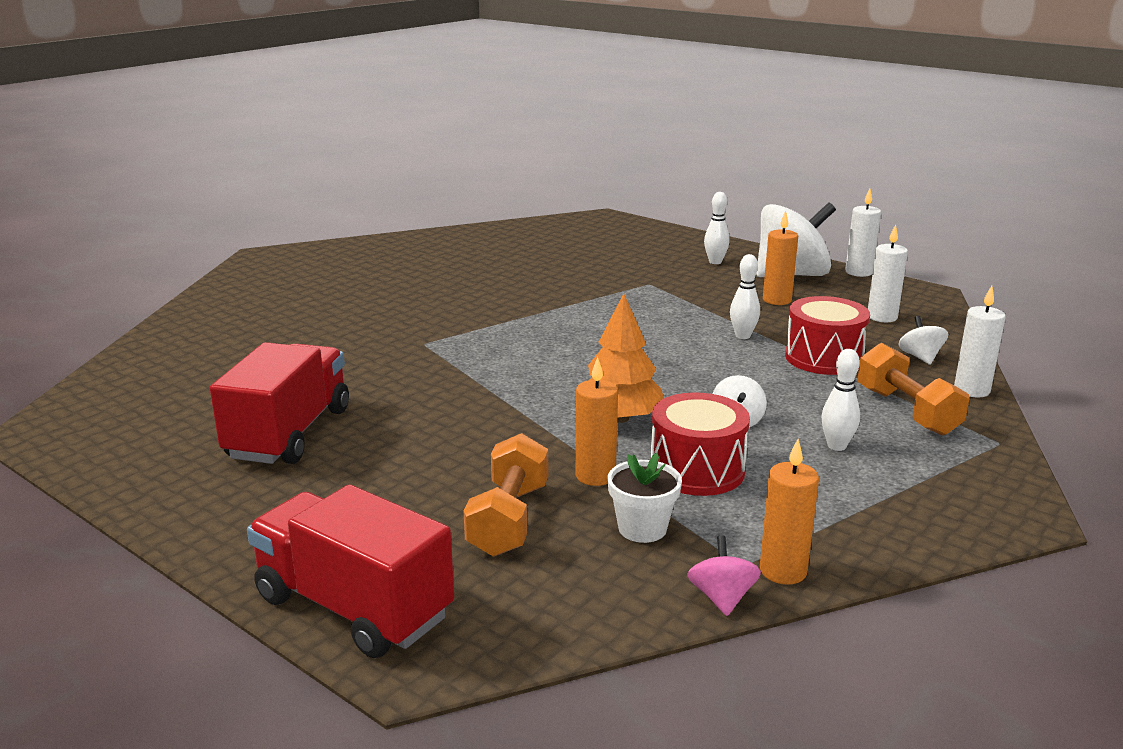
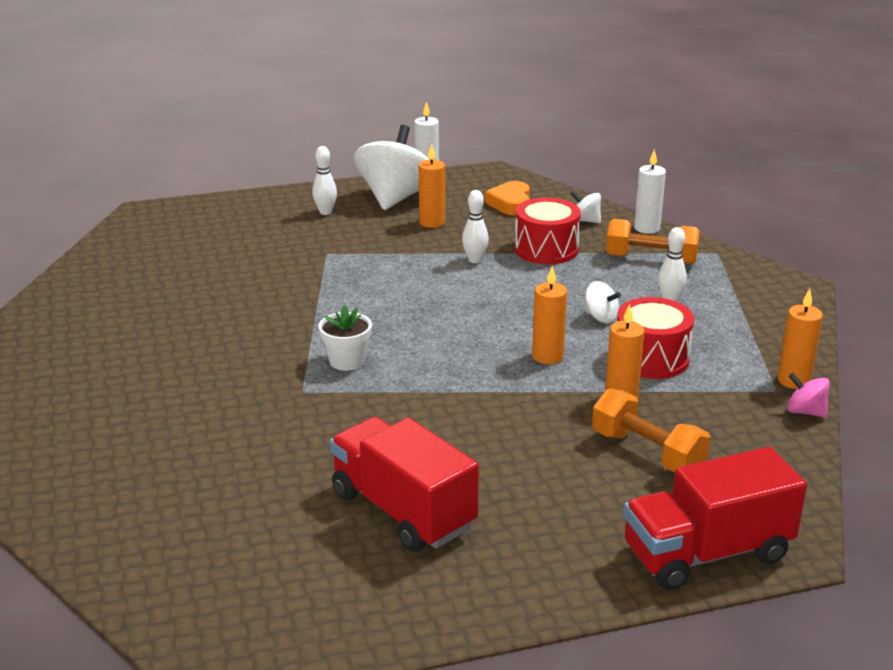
camera: 55 degrees left, 5 degrees up
orange tree [588,293,664,423] -> orange candle [532,266,567,364]
white flower pot [608,453,682,543] -> white flower pot moved to [318,304,372,371]
white candle [868,224,908,322] -> orange heart [485,181,530,215]

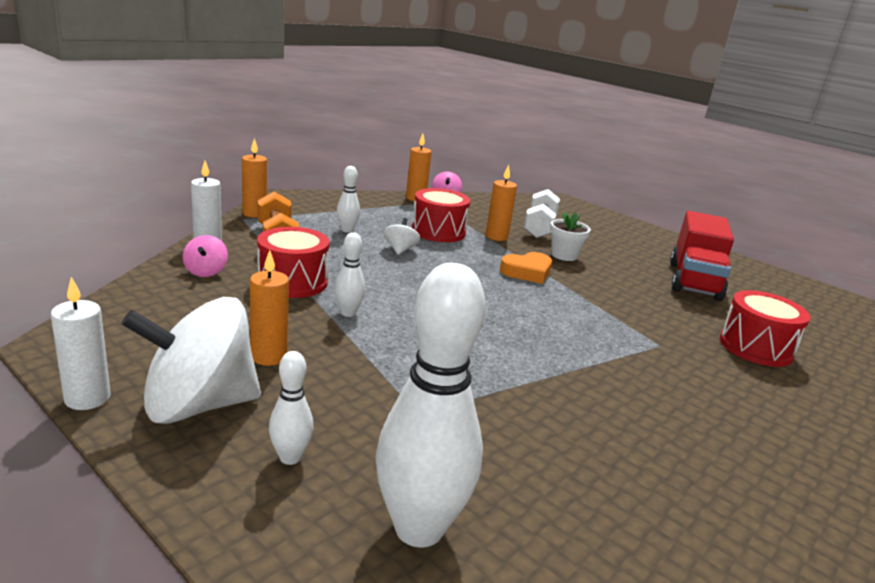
camera: 125 degrees left, 5 degrees down
white flower pot [318,304,372,371] -> white flower pot moved to [550,212,591,261]
orange heart [485,181,530,215] -> orange heart moved to [500,252,552,284]
orange candle [532,266,567,364] -> orange candle moved to [242,138,267,218]
white spinning top [570,191,601,223] -> pink spinning top [183,235,228,277]
orange dumbbell [592,388,711,473] -> white dumbbell [524,189,560,238]
red truck [623,447,807,590] -> none
none -> white bowling pin [376,263,486,547]
none -> red drum [720,290,811,367]

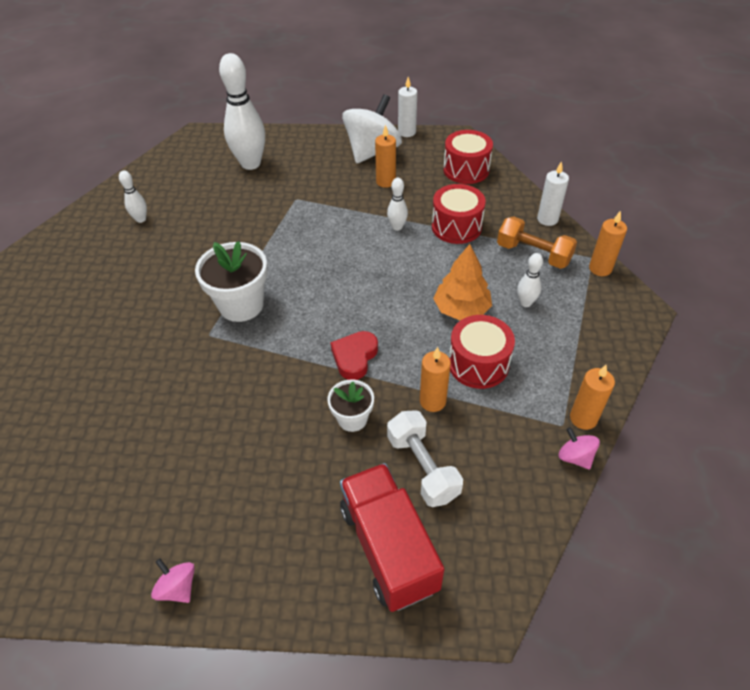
camera: 145 degrees right, 25 degrees up
pink spinning top [183,235,228,277] -> pink spinning top moved to [151,559,195,603]
white bowling pin [269,351,313,465] -> white bowling pin moved to [119,170,147,223]
white spinning top [384,218,420,255] -> orange tree [433,244,492,320]
orange heart [500,252,552,284] -> red heart [330,331,378,380]
red truck [670,211,734,301] -> red truck moved to [340,463,445,612]
red drum [720,290,811,367] -> red drum moved to [443,130,493,184]
none -> white flower pot [195,241,268,322]

